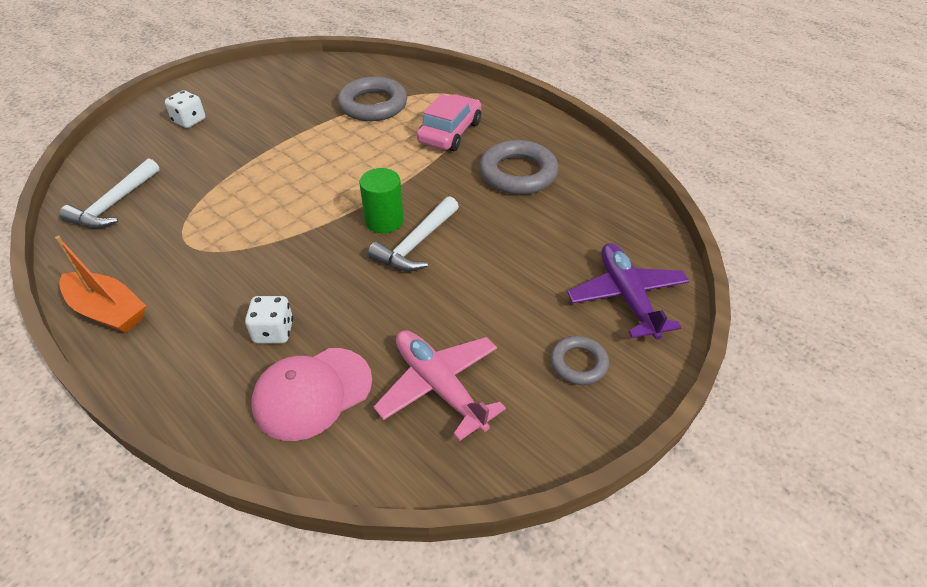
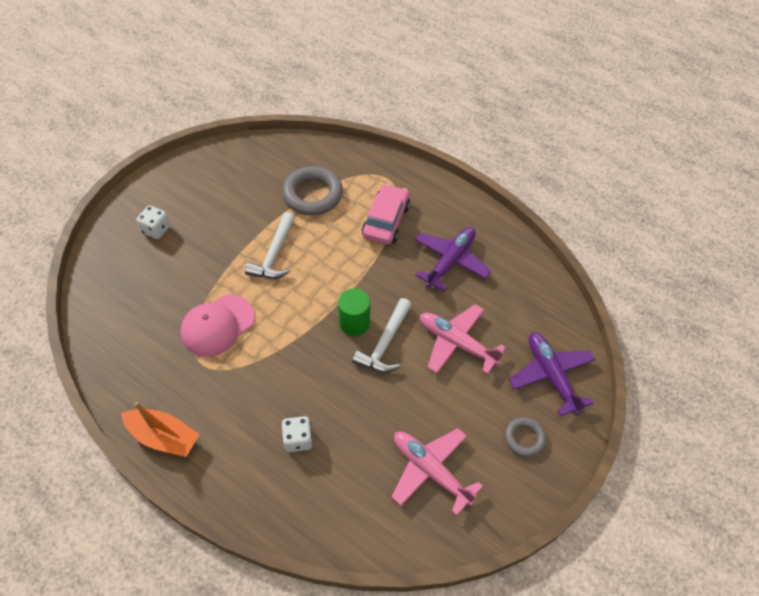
camera: 10 degrees left, 10 degrees up
white hammer [59,158,160,229] -> white hammer moved to [245,212,295,279]
pink cap [252,348,372,441] -> pink cap moved to [181,295,254,357]
grey ring [479,140,559,195] -> purple plane [415,227,491,291]
none -> pink plane [420,304,506,374]

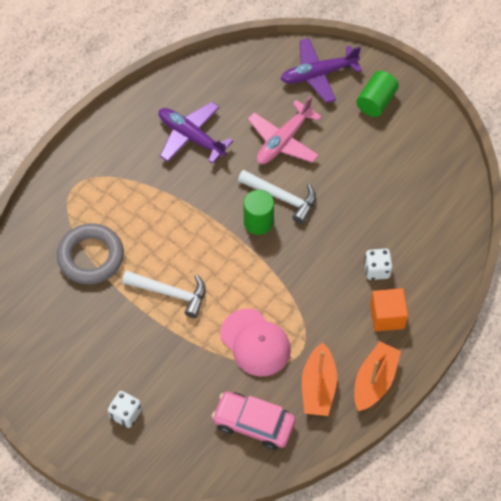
camera: 85 degrees left, 5 degrees up
pink car [362,184,410,245] -> pink car moved to [212,391,296,450]
pink plane [392,428,483,516] -> none
grey ring [505,417,546,457] -> green cylinder [356,71,399,117]
none -> orange boat [302,342,337,416]
none -> orange cube [370,288,408,332]

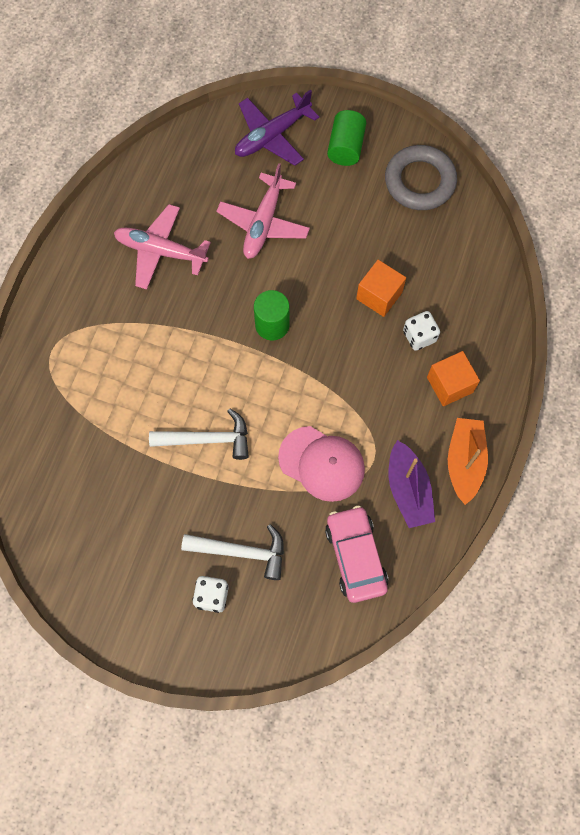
camera: 20 degrees left, 10 degrees up
grey ring [57,223,124,284] -> grey ring moved to [385,145,457,210]
purple plane [158,102,233,164] -> pink plane [114,204,211,289]
pink car [212,391,296,450] -> pink car turned 75 degrees clockwise [325,506,389,603]
white hammer [238,170,316,224] -> white hammer moved to [181,524,284,580]
orange boat [302,342,337,416] -> purple boat [389,440,435,528]
none -> orange cube [356,260,406,317]

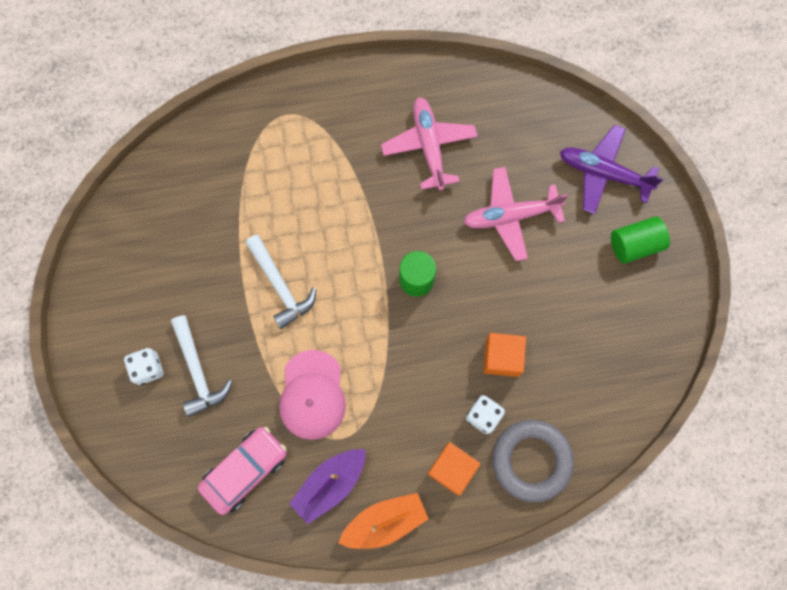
camera: 60 degrees right, 5 degrees up
grey ring [385,145,457,210] -> grey ring moved to [492,420,574,503]

